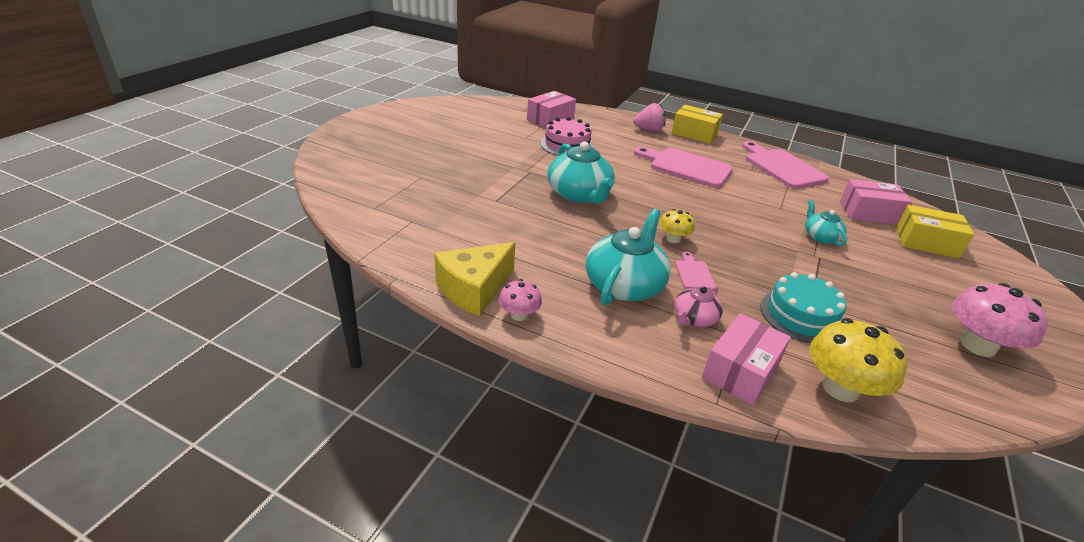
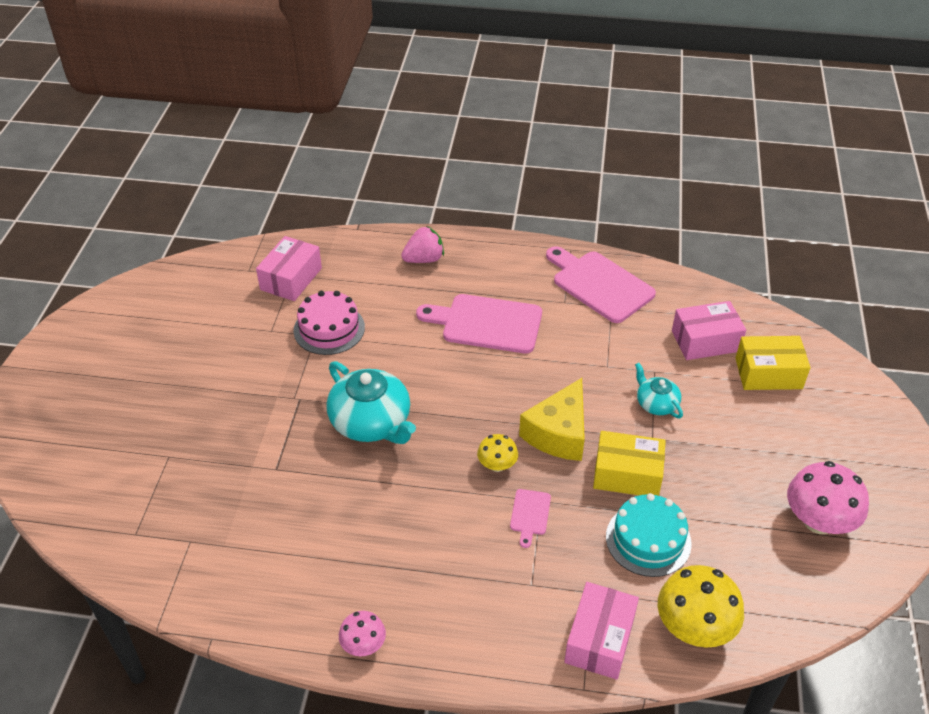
camera: 15 degrees left, 10 degrees up
yellow cheese [434,242,515,316] -> yellow cheese moved to [519,378,585,461]
turquoise teapot [586,209,671,305] -> none
yellow box [672,105,723,144] -> yellow box moved to [593,431,666,496]
pink teapot [674,286,723,327] -> none
pink cutting board [675,252,716,289] -> pink cutting board turned 150 degrees counterclockwise [510,489,551,548]

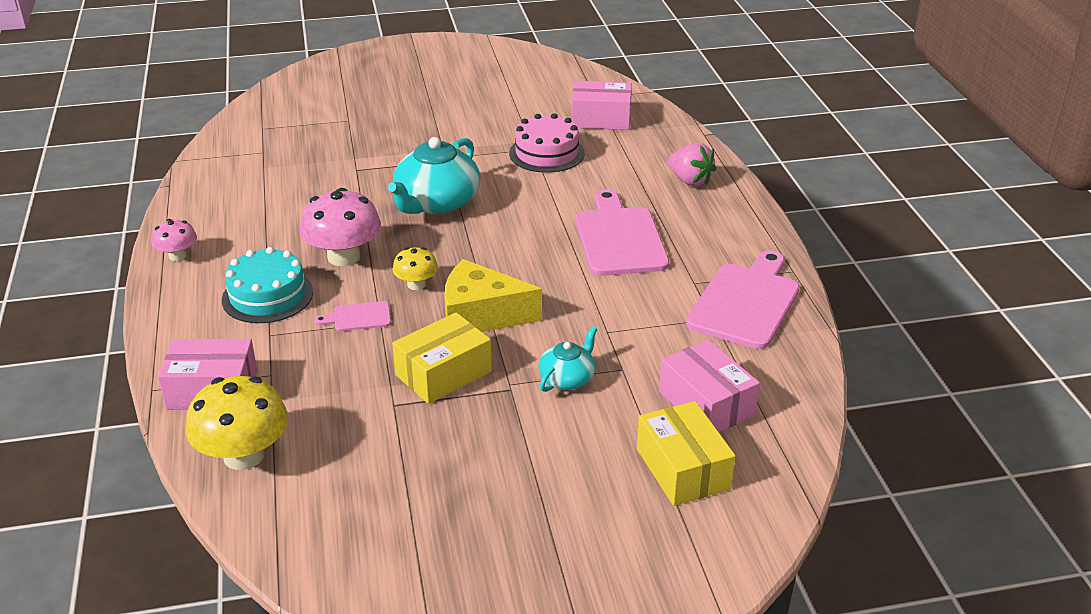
camera: 70 degrees right, 10 degrees down
yellow box [593,431,666,496] -> yellow box turned 60 degrees clockwise [392,312,492,404]
turquoise cake [606,493,692,577] -> turquoise cake moved to [222,247,313,323]
pink mushroom [787,461,869,534] -> pink mushroom moved to [300,188,381,266]

